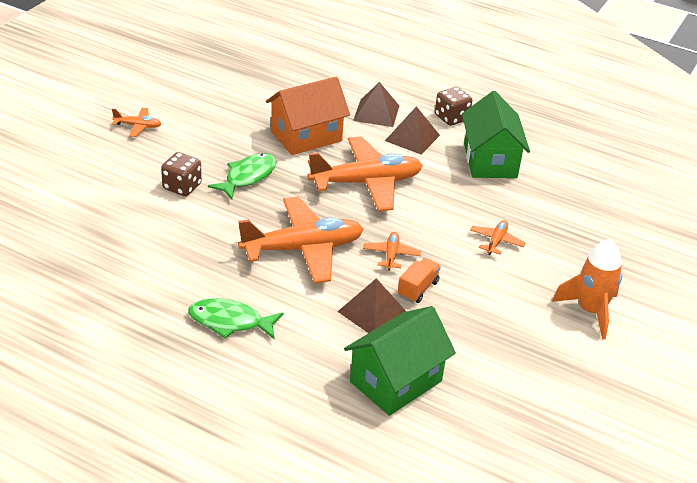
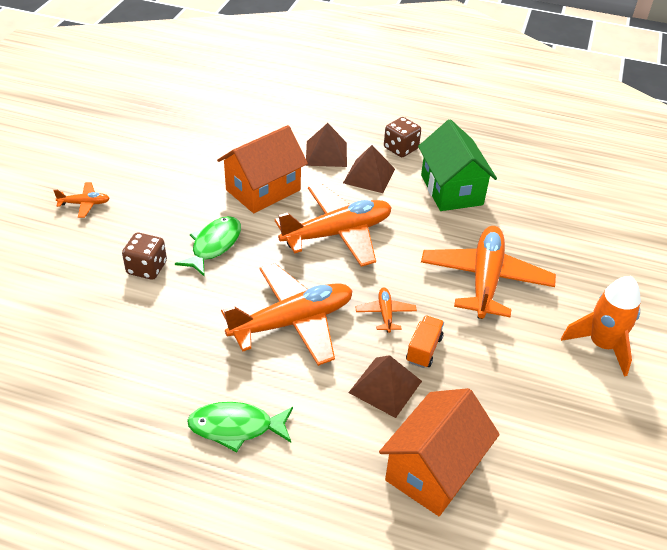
camera: 10 degrees left, 5 degrees up
green house [344,306,456,416] -> orange house [379,388,500,516]
orange plane [470,220,525,255] -> orange plane [421,226,556,319], size x2.28

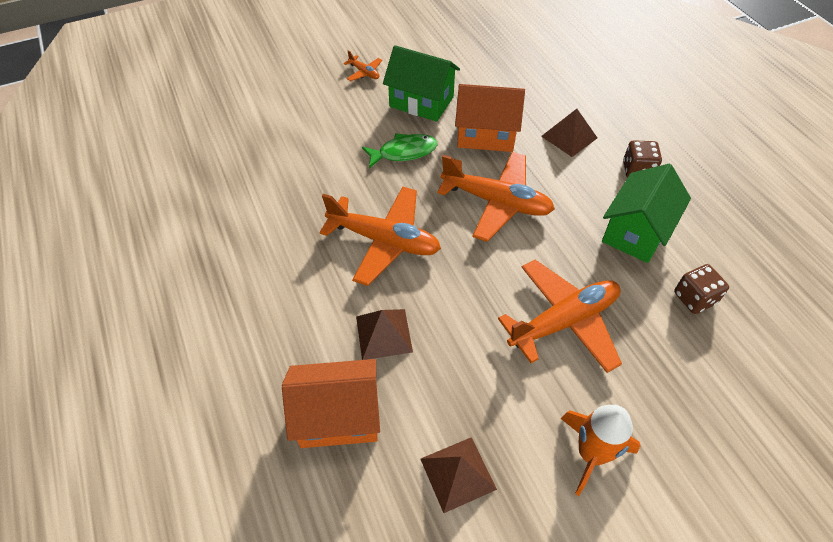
camera: 50 degrees right, 10 degrees up
brown dice [122,233,167,280] -> brown dice moved to [674,264,729,314]
green fish [187,402,293,452] -> none
brown pyramid [343,145,395,193] -> brown pyramid moved to [420,437,497,513]
orange plane [355,288,417,333] -> none
orange truck [406,315,444,368] -> none
none -> green house [383,45,460,122]

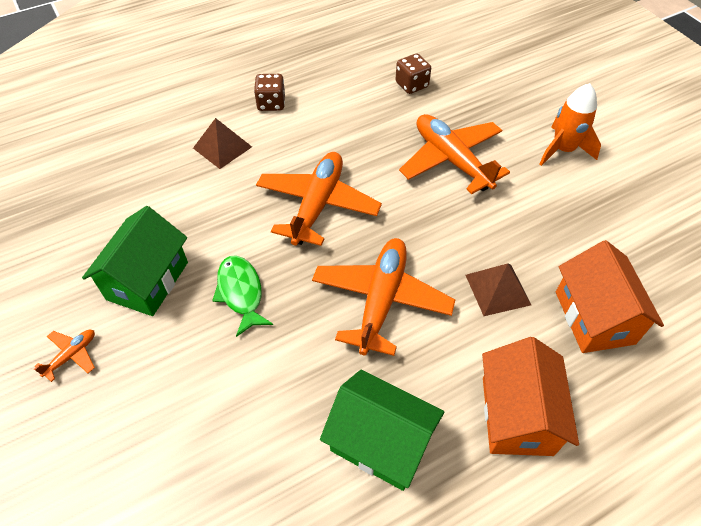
camera: 95 degrees left, 0 degrees up
brown pyramid [420,437,497,513] -> none
orange house [455,84,525,152] -> orange house moved to [482,337,579,456]
green house [602,164,691,263] -> green house moved to [320,370,444,491]

